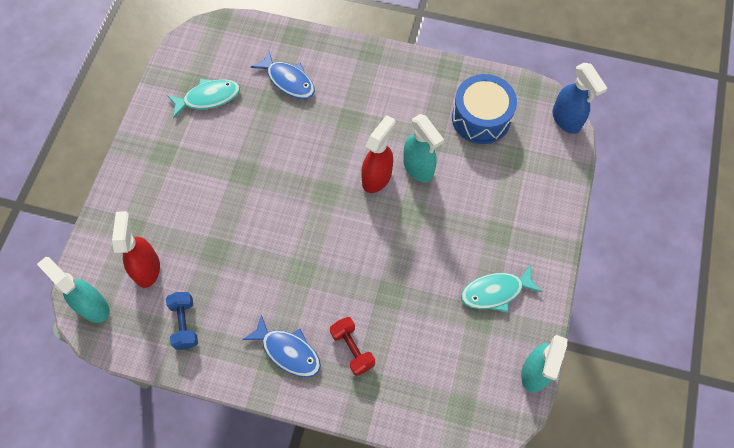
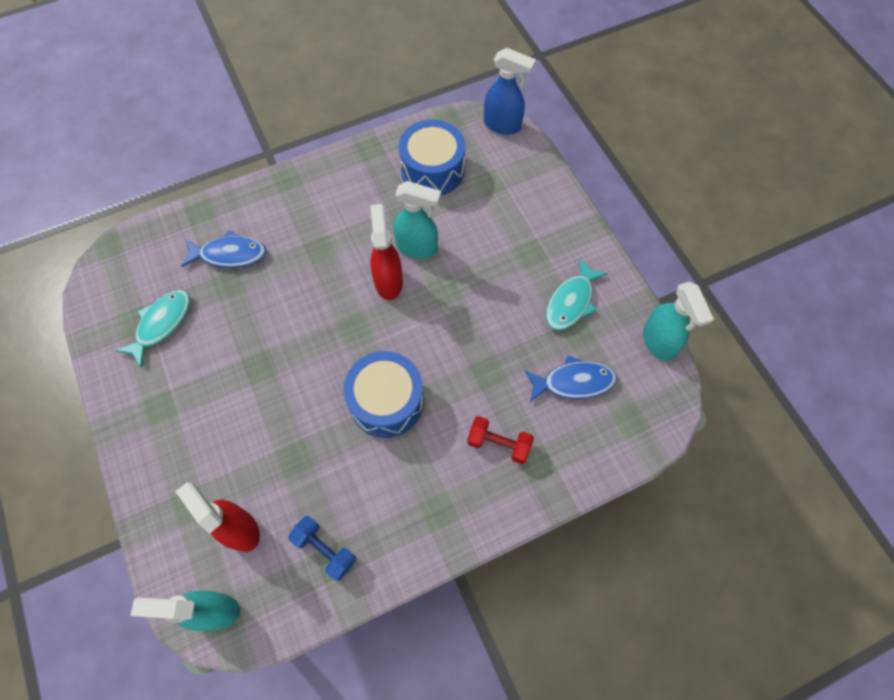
camera: 40 degrees left, 0 degrees up
blue fish [242,314,321,377] -> blue fish moved to [525,355,617,402]
none -> blue drum [343,351,424,438]

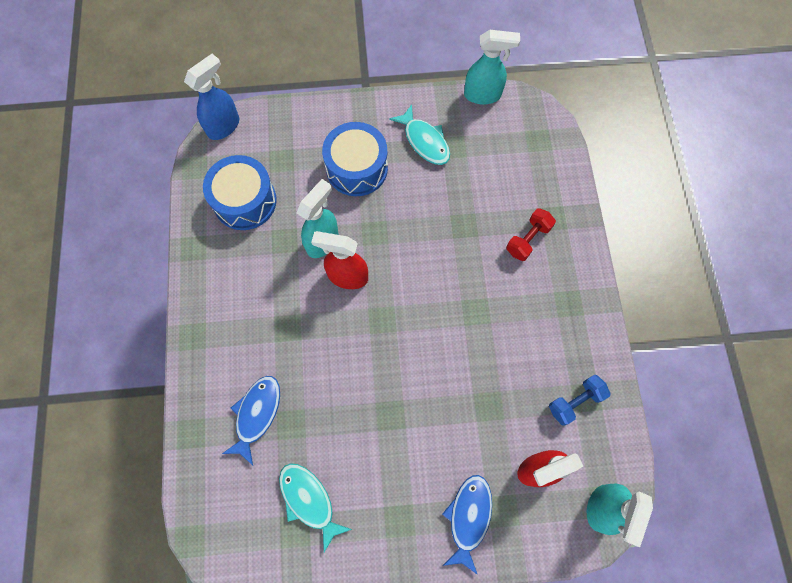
camera: 70 degrees left, 5 degrees up
blue drum [343,351,424,438] -> blue drum moved to [322,122,388,196]
blue fish [525,355,617,402] -> blue fish moved to [442,475,492,575]

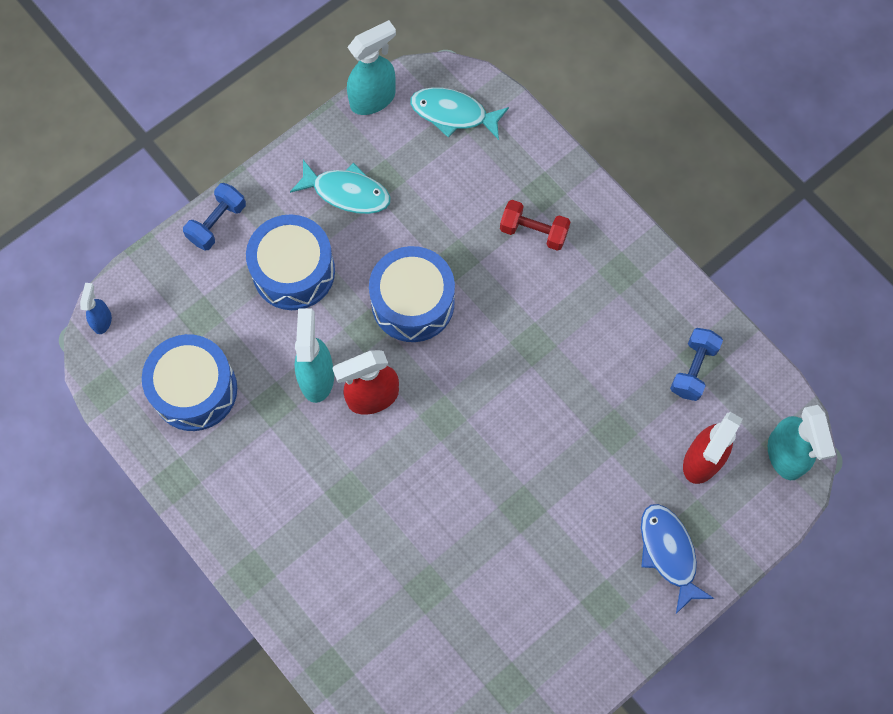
camera: 35 degrees left, 0 degrees up
blue spray bottle [184,54,239,140] -> blue spray bottle [80,283,112,334], size x0.55
blue fish [222,376,280,466] -> none
turquoise fish [279,463,352,552] -> turquoise fish moved to [410,87,509,140]
red dumbbell [506,208,556,261] -> red dumbbell turned 75 degrees counterclockwise [500,200,570,251]
none -> blue dumbbell [183,183,246,251]
none -> blue drum [369,246,455,342]

